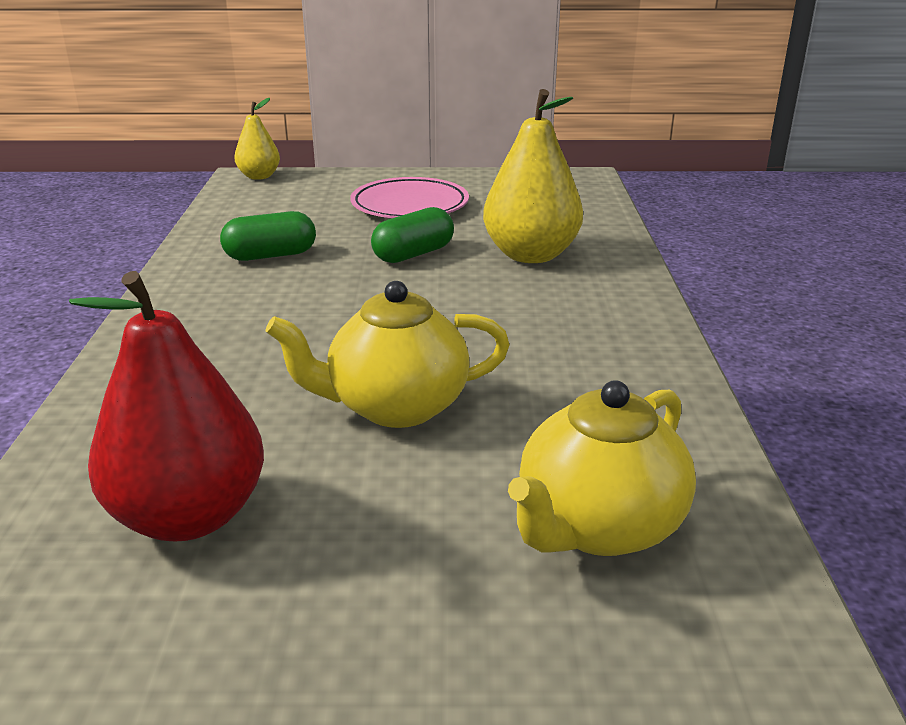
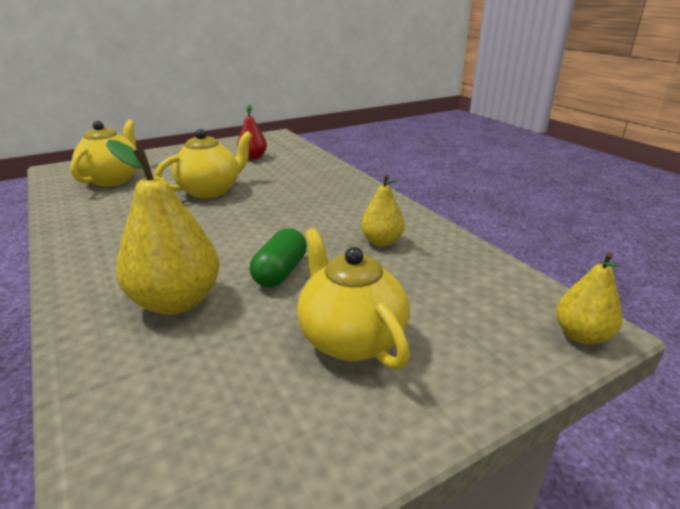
camera: 150 degrees right, 0 degrees up
red pear [69,271,264,541] -> red pear [237,104,267,160], size x0.56
green capsule [220,211,316,261] -> yellow pear [361,174,404,246]
pink plate [350,177,469,218] -> yellow teapot [297,228,410,370]

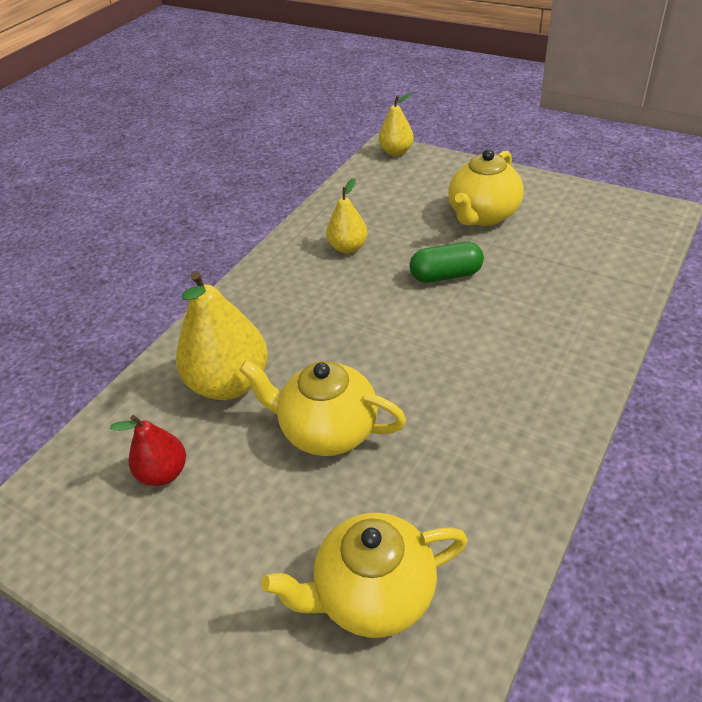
camera: 115 degrees left, 15 degrees up
yellow pear [106,140,219,315] -> yellow pear moved to [176,271,268,400]

